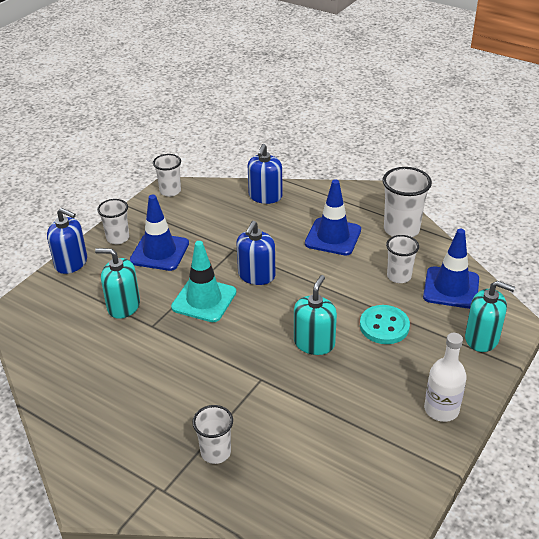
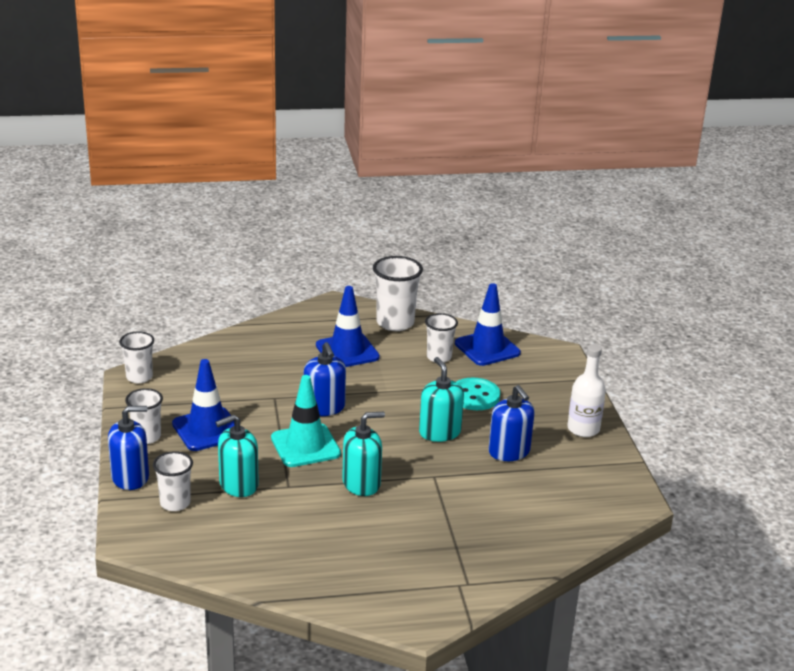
camera: 45 degrees left, 10 degrees down
white cup [192,405,233,464] -> white cup moved to [153,451,193,511]
blue soap dispenser [248,144,282,204] -> blue soap dispenser moved to [488,385,535,461]
turquoise soap dispenser [465,281,515,352] -> turquoise soap dispenser moved to [342,412,385,496]

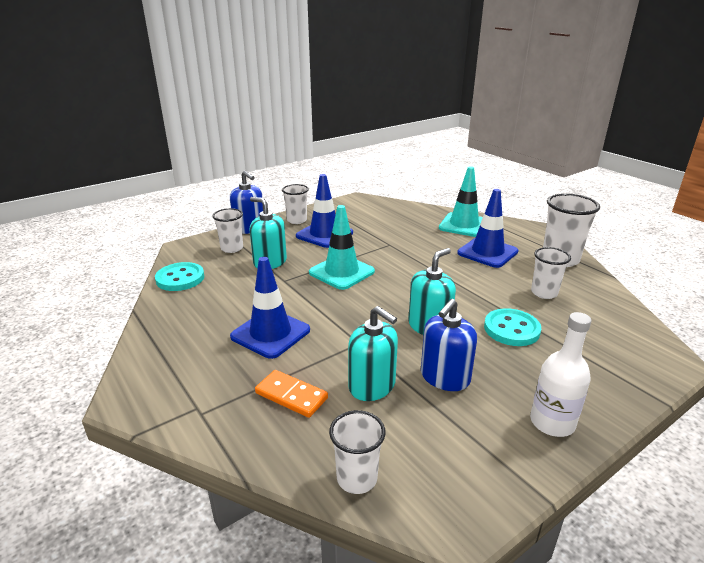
camera: 65 degrees right, 0 degrees up
white cup [119,331,154,383] -> white cup moved to [329,410,386,494]
blue soap dispenser [303,342,346,416] -> none
turquoise soap dispenser [342,412,385,496] -> turquoise soap dispenser moved to [348,306,398,401]
blue traffic cone [455,283,521,366] -> blue traffic cone moved to [230,257,310,359]
none -> turquoise button [155,262,204,291]
none -> orange domino [255,370,328,418]
none -> turquoise traffic cone [439,166,483,237]

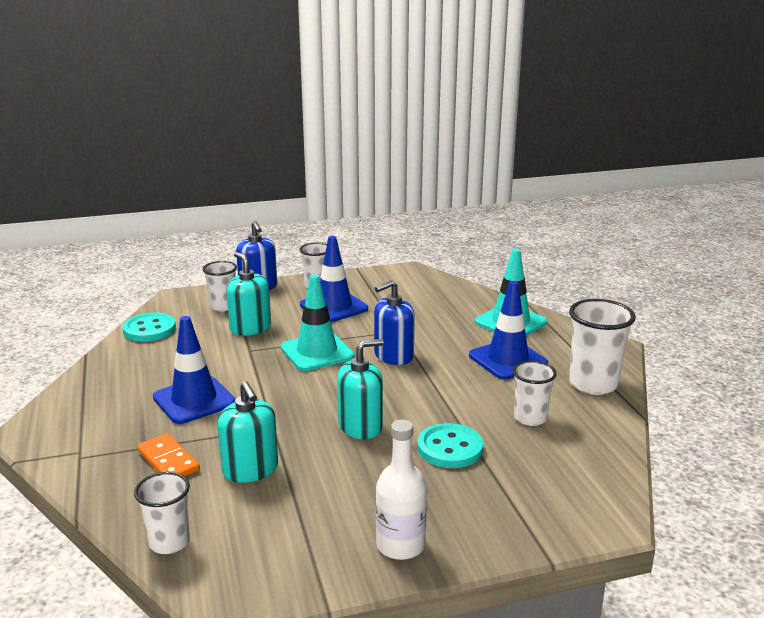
camera: 20 degrees right, 5 degrees down
blue soap dispenser [421,299,477,391] -> blue soap dispenser moved to [374,280,415,365]

